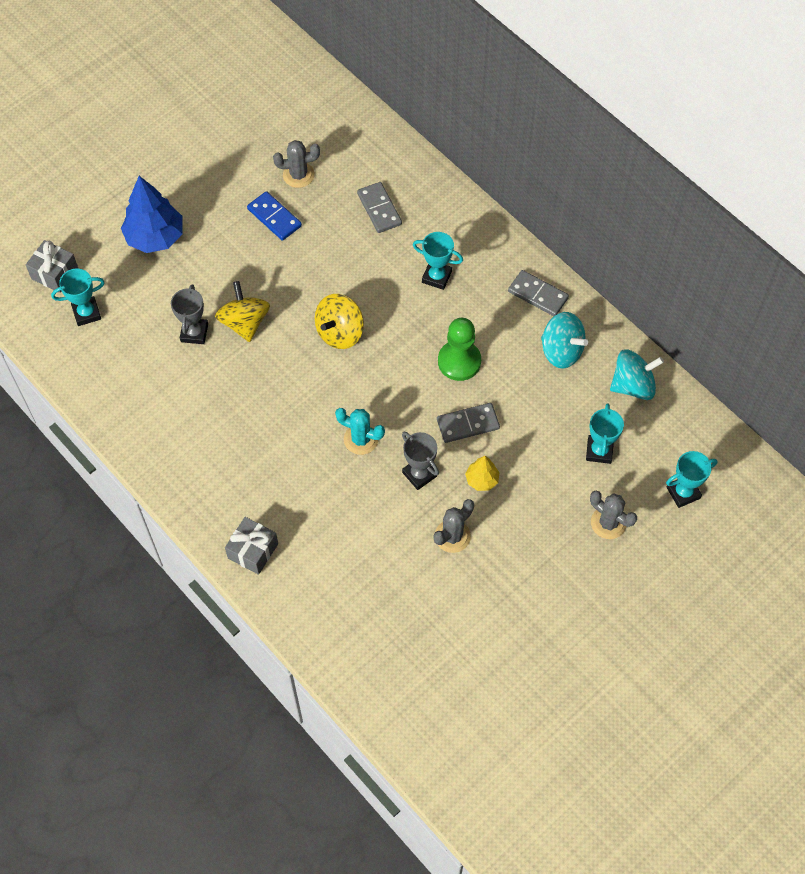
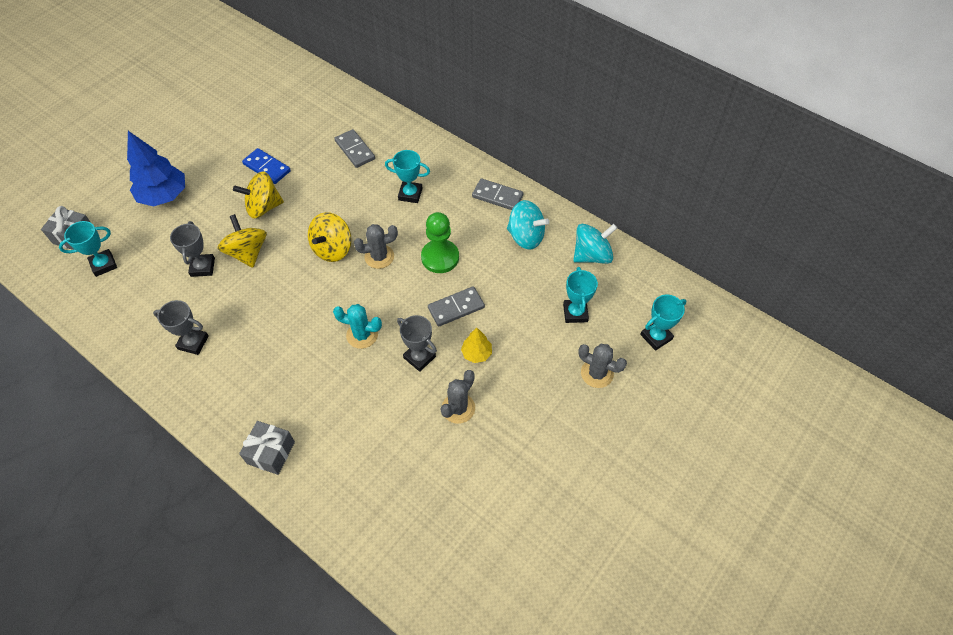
camera: 10 degrees left, 5 degrees down
grey cactus [273,140,320,188] -> grey cactus moved to [354,224,398,269]
none -> grey trophy [153,300,209,355]
none -> yellow spinning top [233,172,284,219]

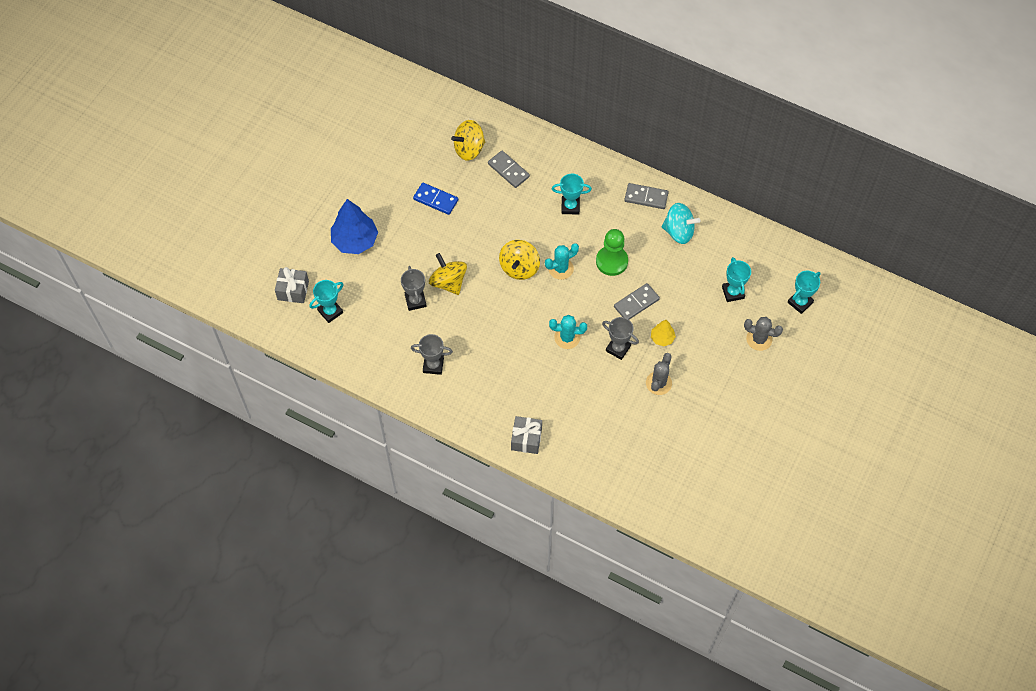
camera: 10 degrees left, 5 degrees up
yellow spinning top [233,172,284,219] -> yellow spinning top moved to [451,120,485,161]
grey cactus [354,224,398,269] -> turquoise cactus [545,243,579,280]
turquoise spinning top [573,224,617,264] -> none

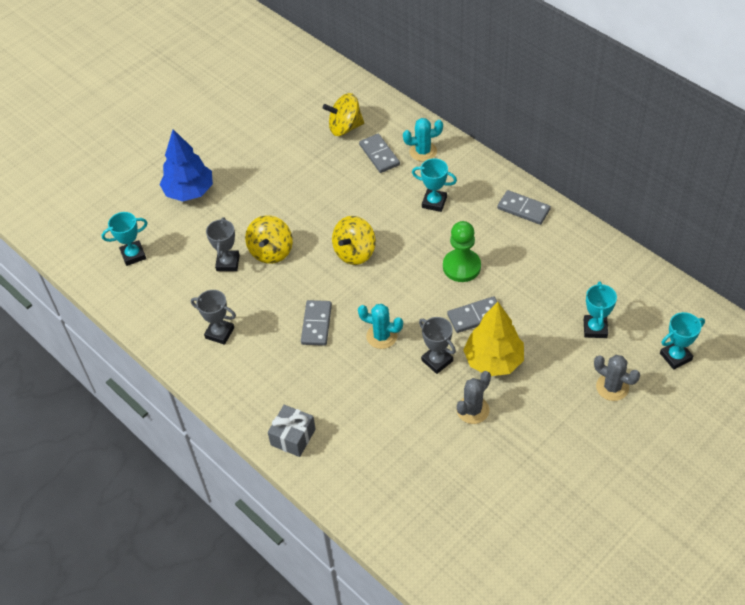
camera: 20 degrees right, 10 degrees down
grey gift [275,267,309,303] -> none
blue domino [413,183,458,215] -> none
yellow spinning top [429,253,467,295] -> yellow spinning top turned 150 degrees counterclockwise [245,215,293,264]
turquoise cactus [545,243,579,280] -> turquoise cactus moved to [403,118,443,161]
yellow tree [651,320,676,346] -> yellow tree [463,302,524,376], size x1.97
turquoise spinning top [662,203,701,244] -> none
none -> grey domino [301,300,332,346]

